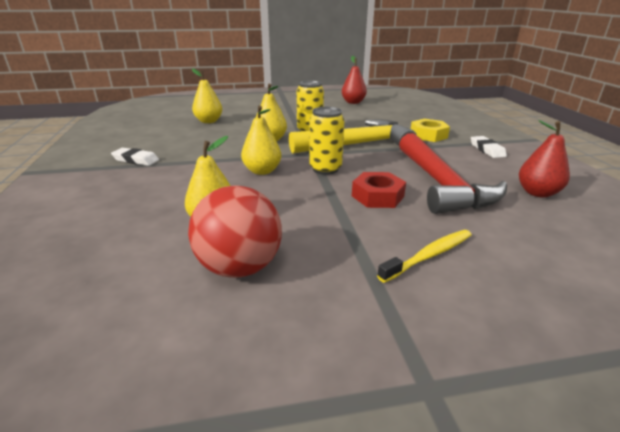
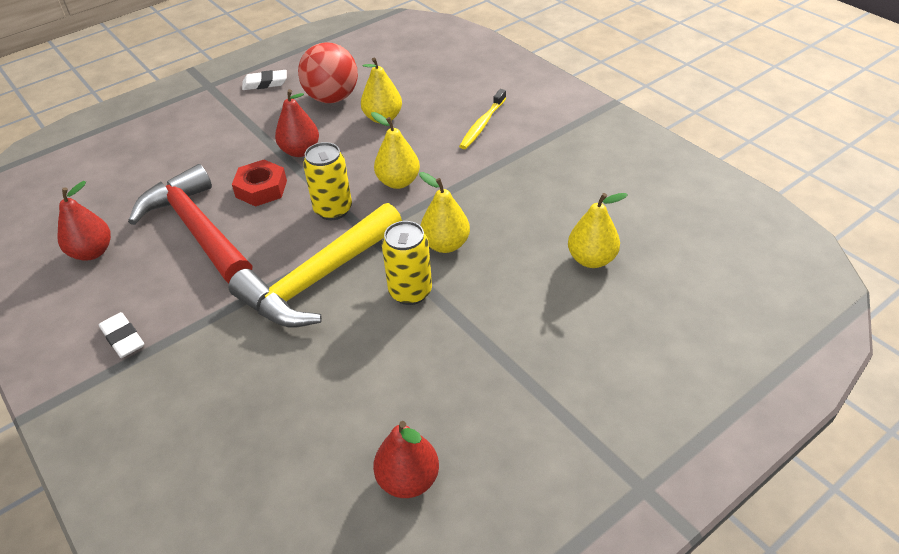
camera: 155 degrees right, 15 degrees up
white eraser [111,148,159,166] -> white eraser moved to [242,70,287,90]
yellow toothbrush [377,230,472,283] -> yellow toothbrush moved to [459,89,506,149]
yellow nut [411,119,450,142] -> none
none -> red pear [275,89,319,157]

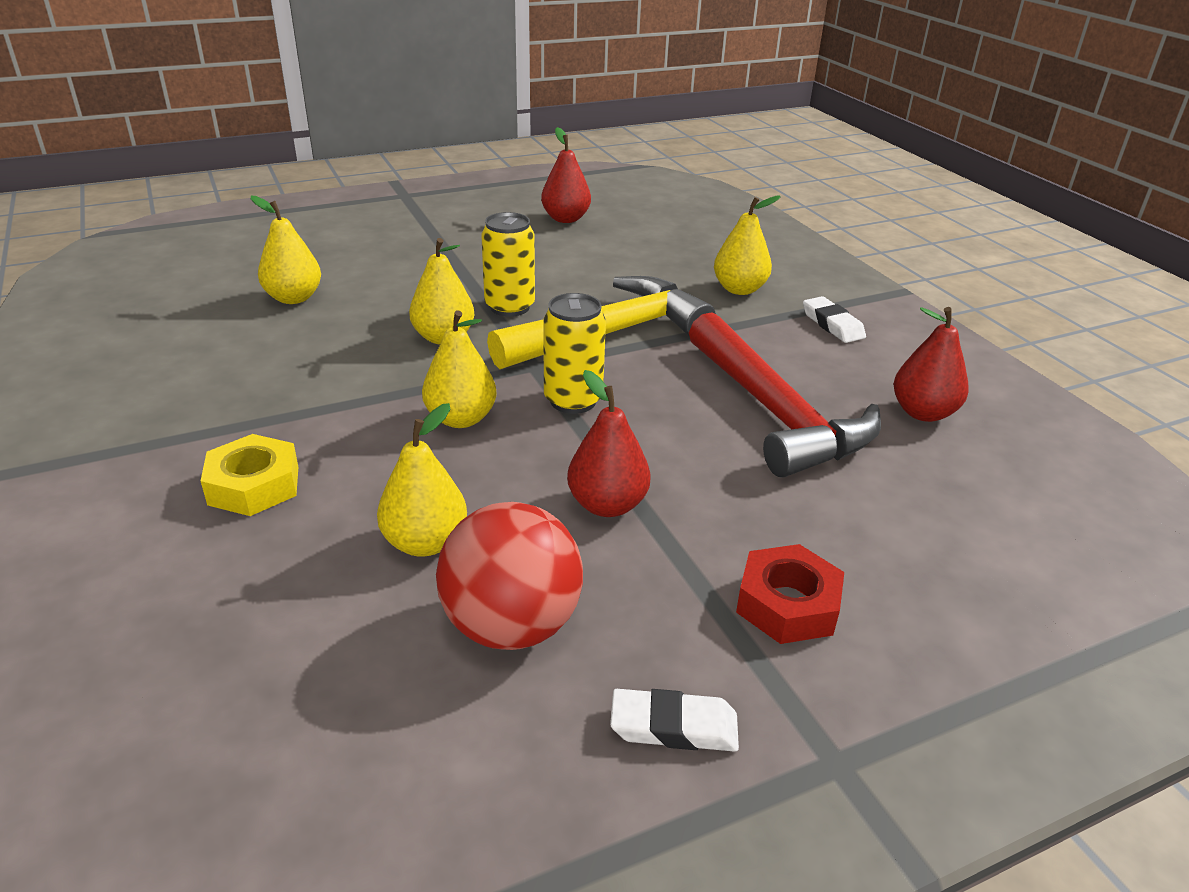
camera: 170 degrees left, 10 degrees down
red nut [232,160,287,207] -> red nut moved to [736,544,844,644]
yellow toothbrush [459,89,506,149] -> yellow nut [201,434,298,516]
none -> yellow pear [714,196,781,295]

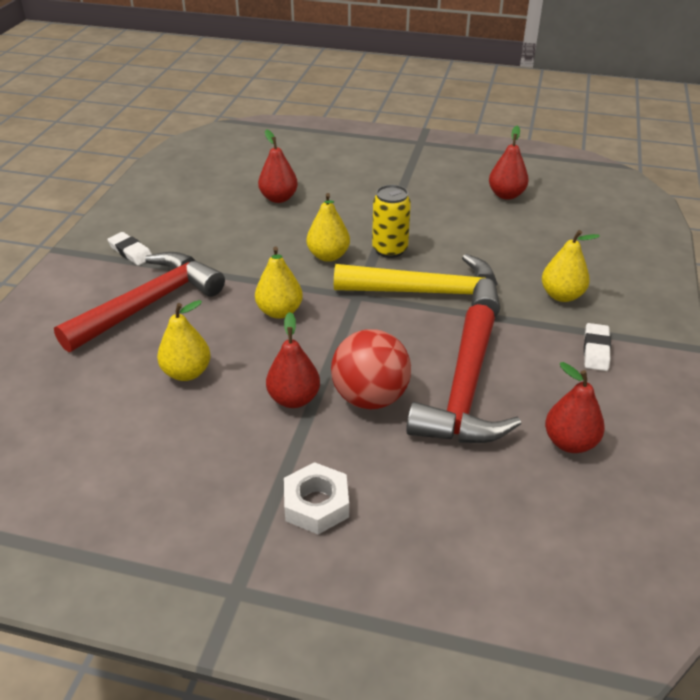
camera: 40 degrees right, 5 degrees up
yellow nut [201,434,298,516] -> red hammer [54,252,225,352]
yellow pear [251,196,321,304] -> red pear [258,129,298,203]
red ball [436,502,583,650] -> red ball moved to [331,329,411,409]
yellow can [544,293,606,414] -> none
white eraser [610,689,739,752] -> white eraser moved to [107,232,152,266]
red nut [736,544,844,644] -> white nut [284,462,349,534]

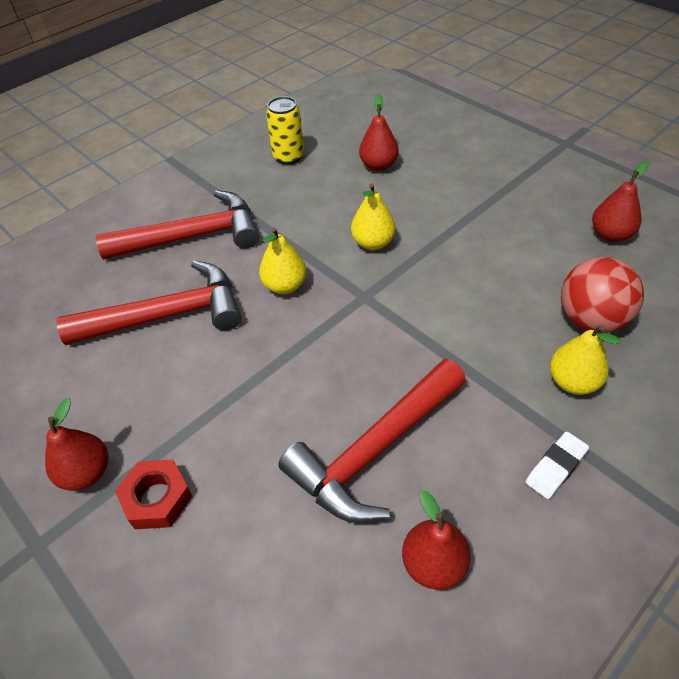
camera: 35 degrees right, 10 degrees up
white eraser [107,232,152,266] -> none
yellow pear [157,300,211,381] -> red hammer [56,261,242,345]
red pear [266,312,320,408] -> red pear moved to [45,398,108,491]
white nut [284,462,349,534] -> red nut [115,459,193,529]
red ball [331,329,411,409] -> red ball moved to [561,257,644,333]
yellow hammer [334,254,500,316] -> none
yellow can [372,185,411,258] -> yellow can moved to [266,96,304,165]

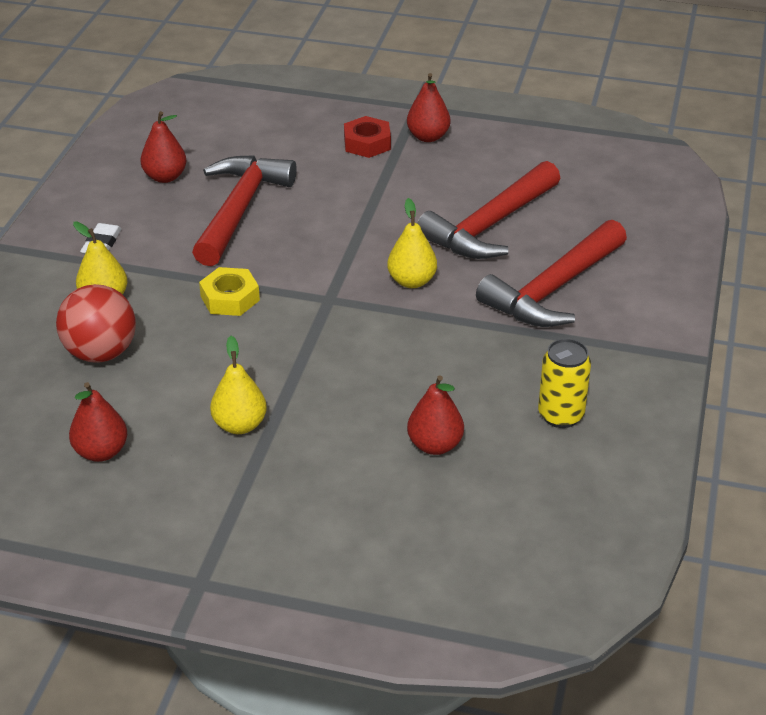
camera: 145 degrees right, 10 degrees down
yellow pear [351,183,396,250] -> yellow pear moved to [210,336,267,434]
none -> yellow nut [199,267,260,316]

